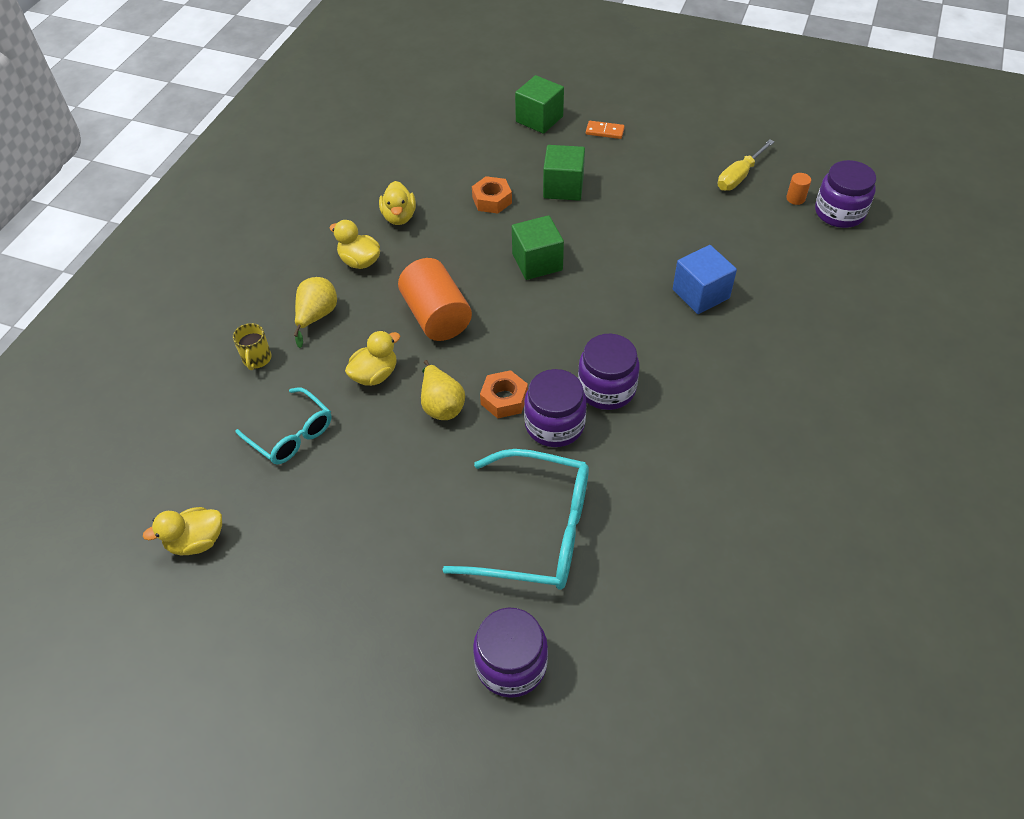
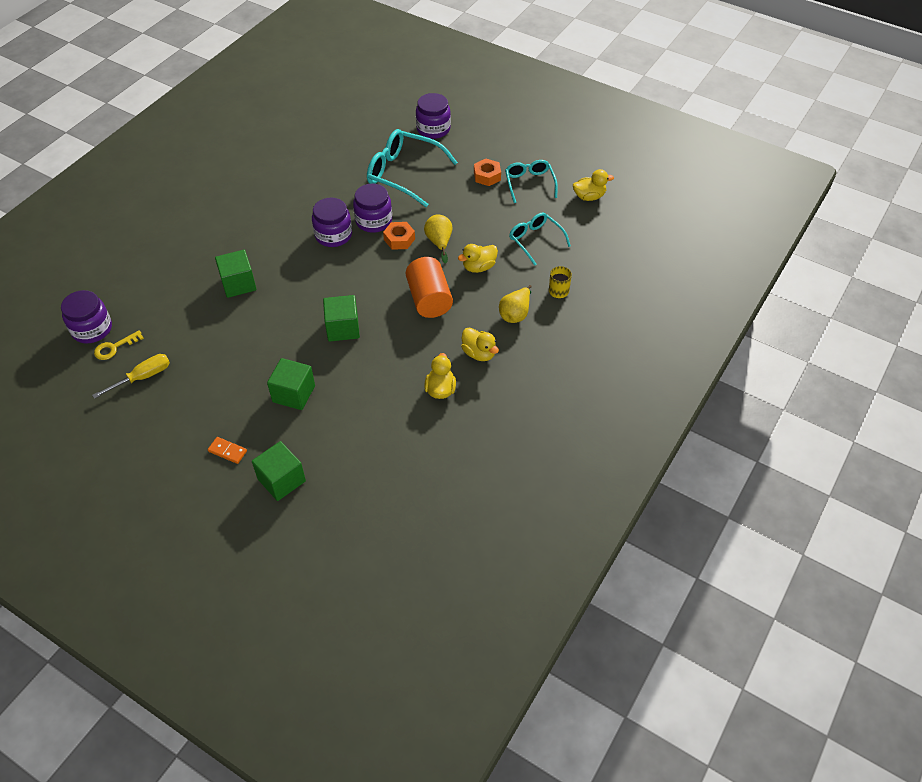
camera: 170 degrees left, 0 degrees up
orange nut [472,176,512,214] -> orange nut moved to [474,159,501,186]
blue cube [673,245,737,314] -> green cube [215,250,256,298]
orange cylinder [786,173,811,205] -> yellow key [94,330,144,360]
none -> turquoise glasses [505,160,558,203]

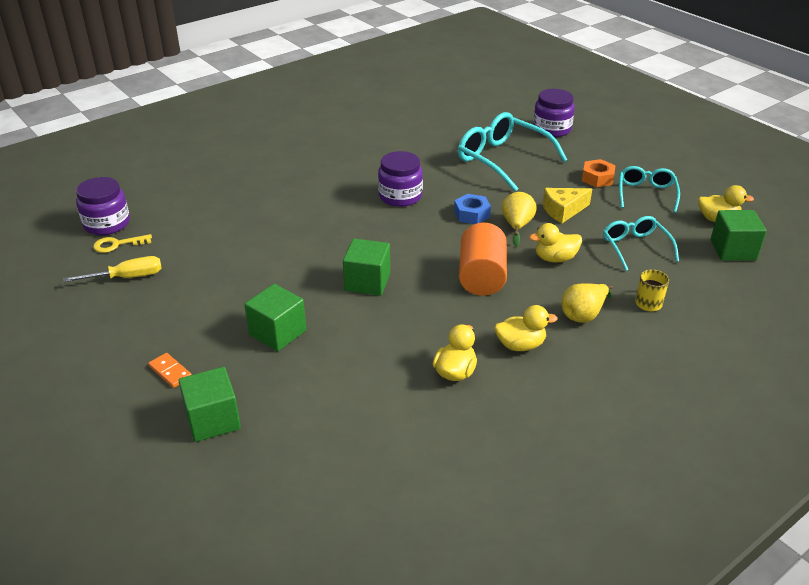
camera: 20 degrees right, 15 degrees down
green cube [215,250,256,298] -> green cube moved to [710,210,767,261]
purple jar [353,183,392,233] -> none
orange nut [383,222,415,250] -> blue nut [454,194,491,224]
yellow duck [461,327,499,361] -> yellow duck turned 75 degrees counterclockwise [494,305,558,351]
none -> yellow cheese [543,188,592,223]

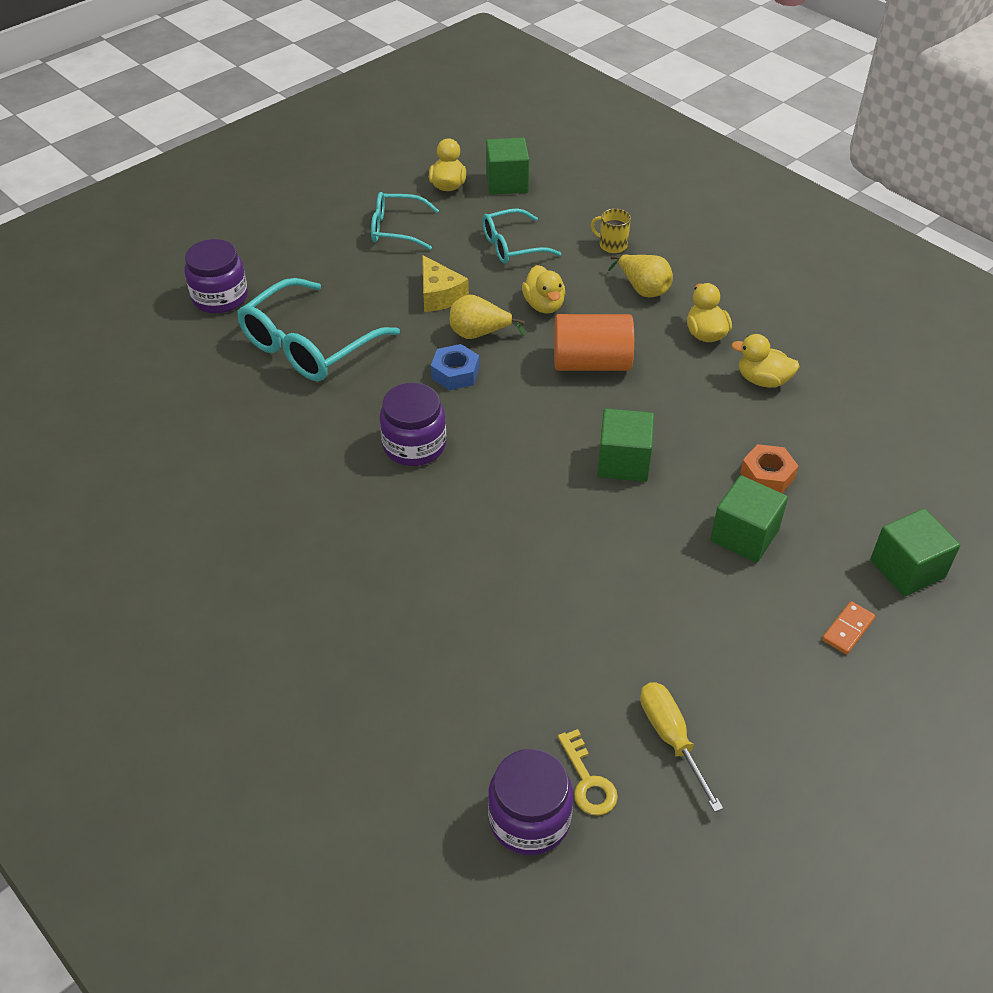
camera: 95 degrees left, 10 degrees up
orange nut [582,159,616,187] -> orange nut moved to [740,444,798,493]

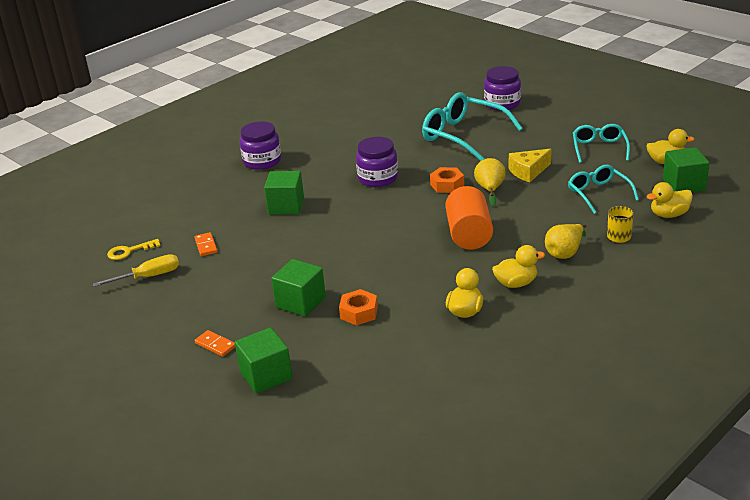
camera: 90 degrees right, 15 degrees down
blue nut [431,344,479,390] -> orange nut [430,167,464,193]
purple jar [488,749,573,855] -> purple jar moved to [240,122,281,170]
yellow duck [522,265,565,313] -> yellow duck moved to [646,182,693,218]
green cube [597,408,654,482] -> green cube moved to [264,171,304,215]
none -> orange domino [194,232,217,256]

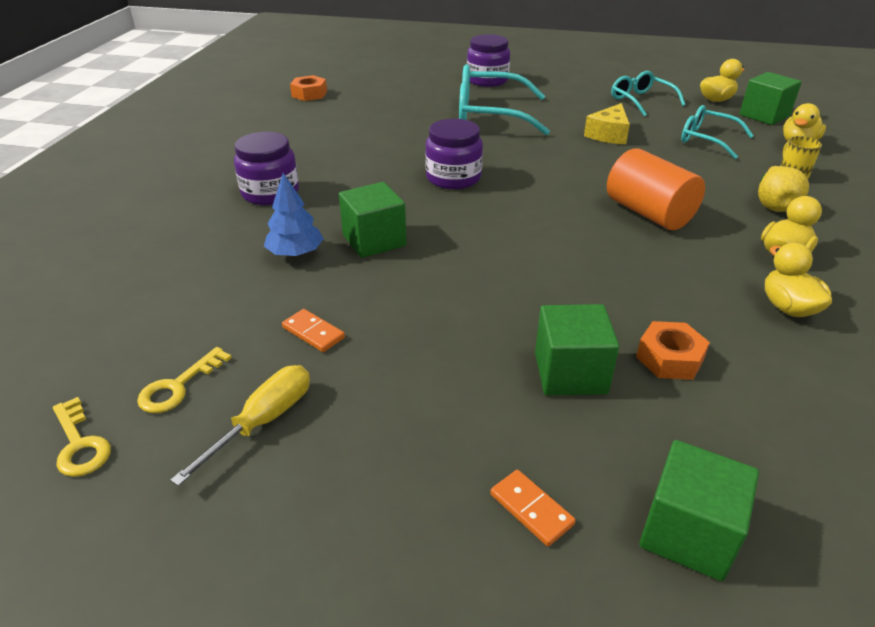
camera: 35 degrees left, 5 degrees up
orange domino [194,330,235,357] -> orange domino turned 45 degrees clockwise [490,470,576,546]
orange nut [430,167,464,193] -> orange nut moved to [290,75,327,101]
yellow pear [474,158,506,207] -> none
none -> yellow key [53,397,111,477]
none -> blue tree [264,173,324,257]

